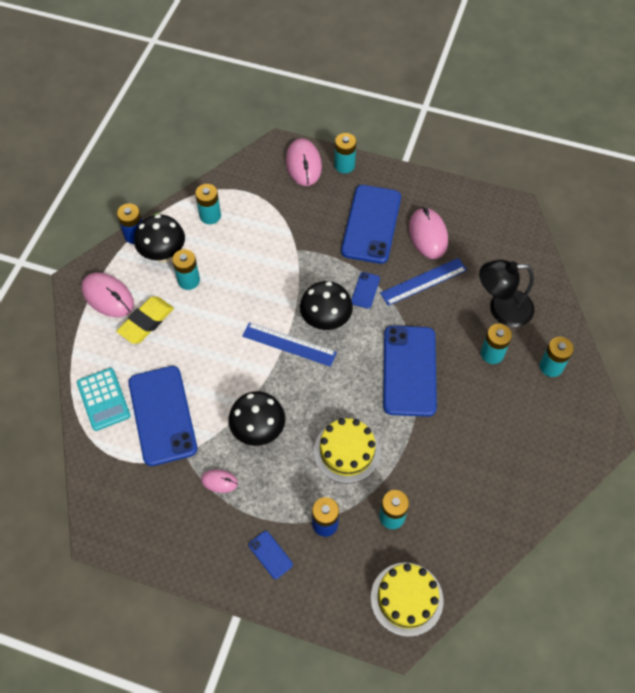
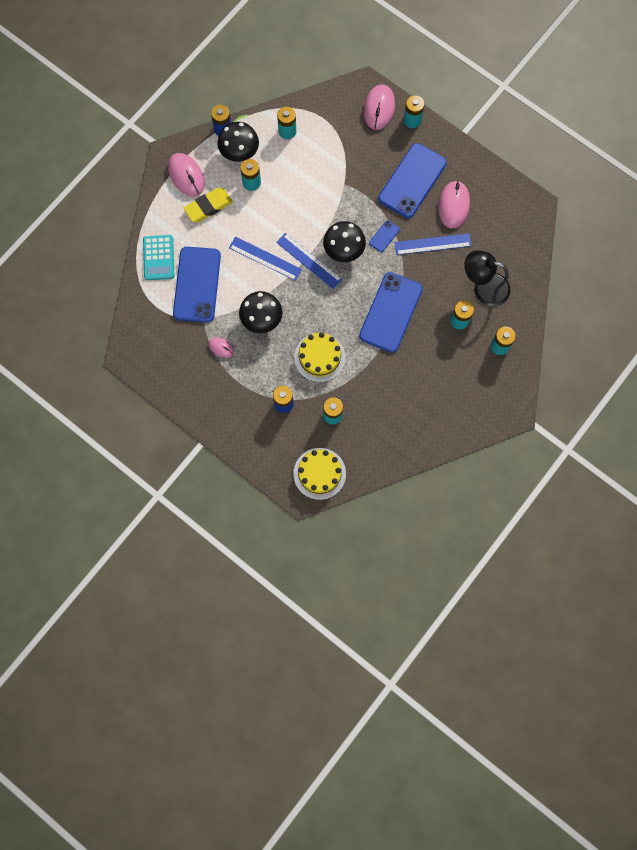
camera: 20 degrees right, 15 degrees up
blue phone [249,531,293,579] -> none
none -> blue ruler [229,236,302,281]

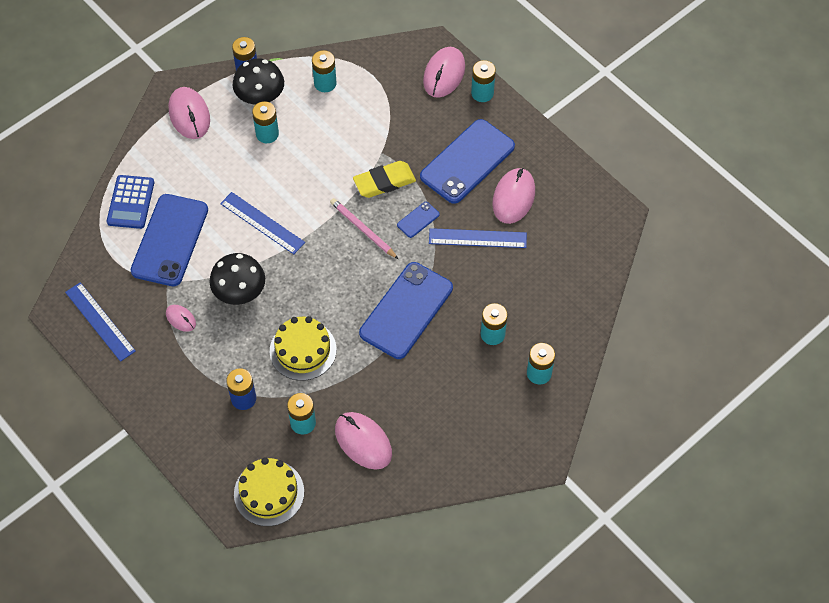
camera: 10 degrees right, 15 degrees down
turquoise calculator [143,235,174,280] -> blue calculator [107,175,154,229]
yellow eraser [184,188,233,222] -> yellow eraser moved to [353,161,416,198]
blue ruler [276,233,342,289] -> blue ruler moved to [65,282,136,362]
black mushroom [323,221,366,262] -> pink pencil [330,198,398,259]
black lamp [464,250,511,306] -> none
none -> pink mouse [335,412,392,470]

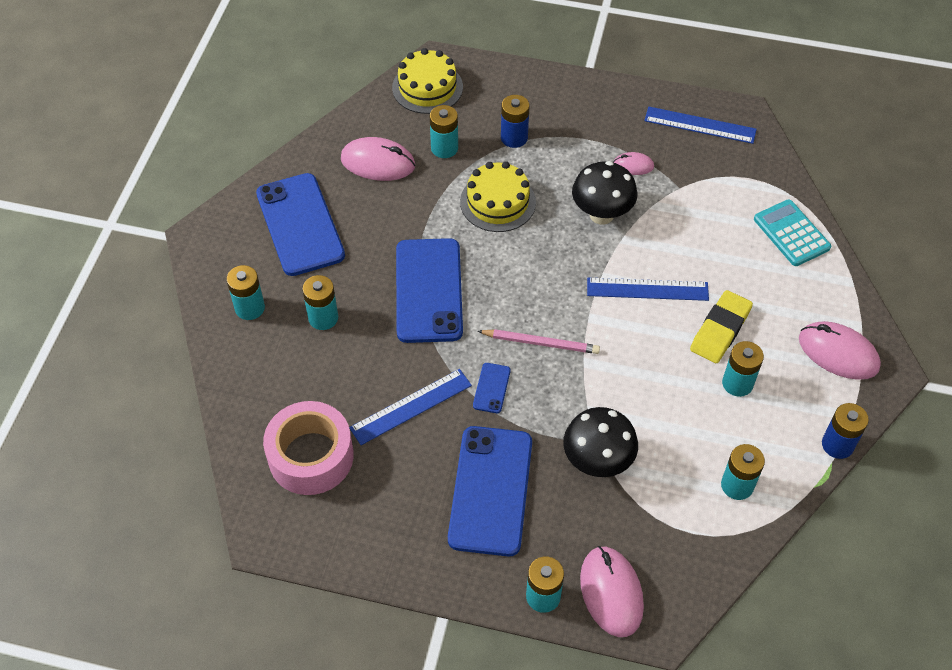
camera: 145 degrees right, 5 degrees down
blue calculator [107,175,154,229] -> turquoise calculator [754,199,831,266]
blue phone [131,194,208,286] -> blue phone moved to [256,173,345,276]
black mushroom [233,59,284,106] -> black mushroom moved to [563,407,638,477]
yellow eraser [353,161,416,198] -> yellow eraser moved to [690,290,753,363]
pink mouse [492,168,535,224] -> none
none -> pink tape [263,401,354,495]

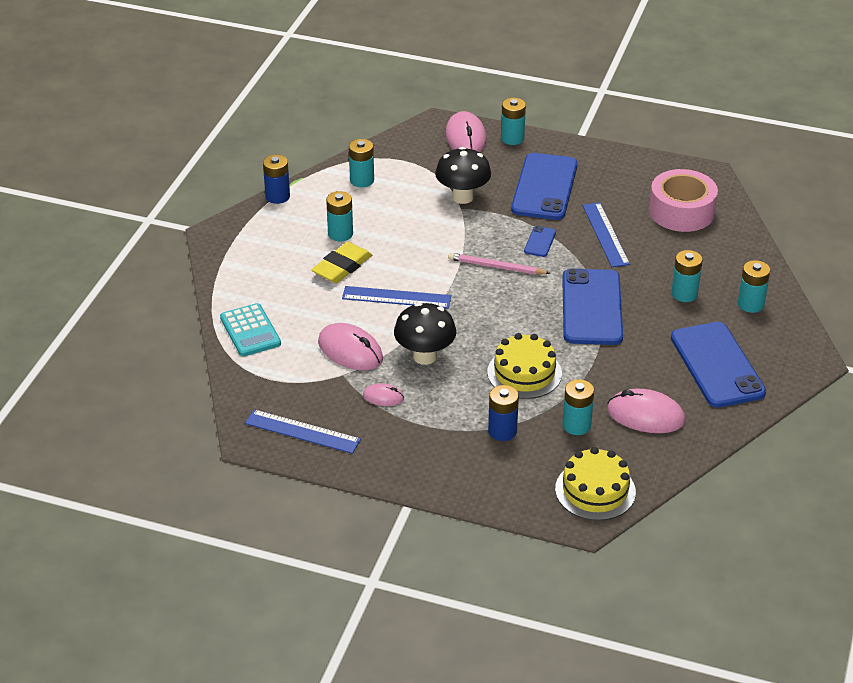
camera: 175 degrees left, 15 degrees down
blue ruler [349,369,472,445] -> blue ruler turned 75 degrees counterclockwise [582,202,630,267]
pink mouse [799,321,881,380] -> pink mouse moved to [318,323,383,370]

